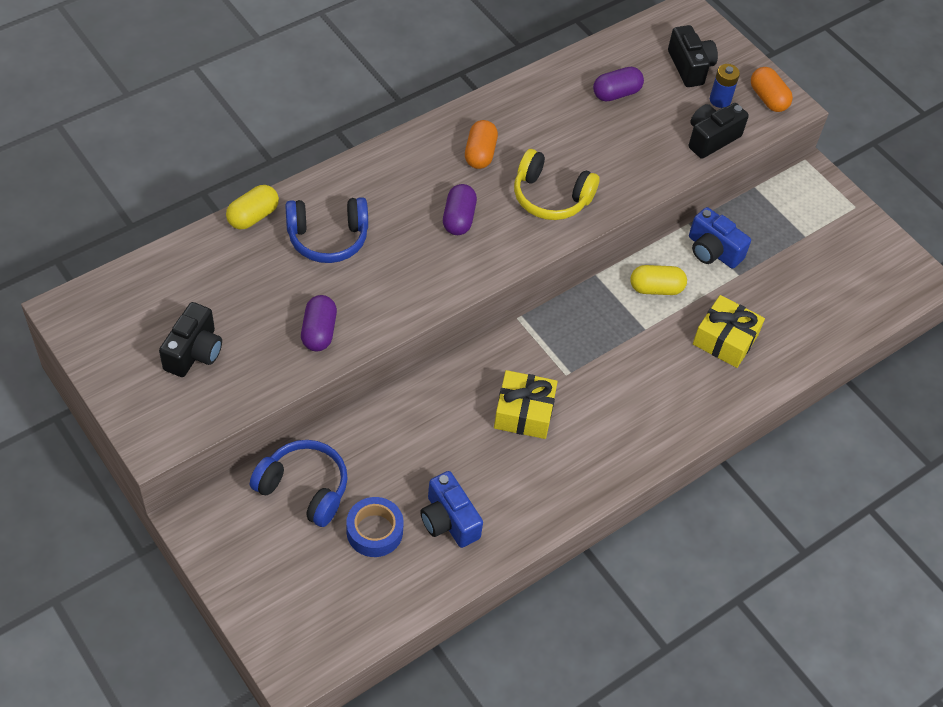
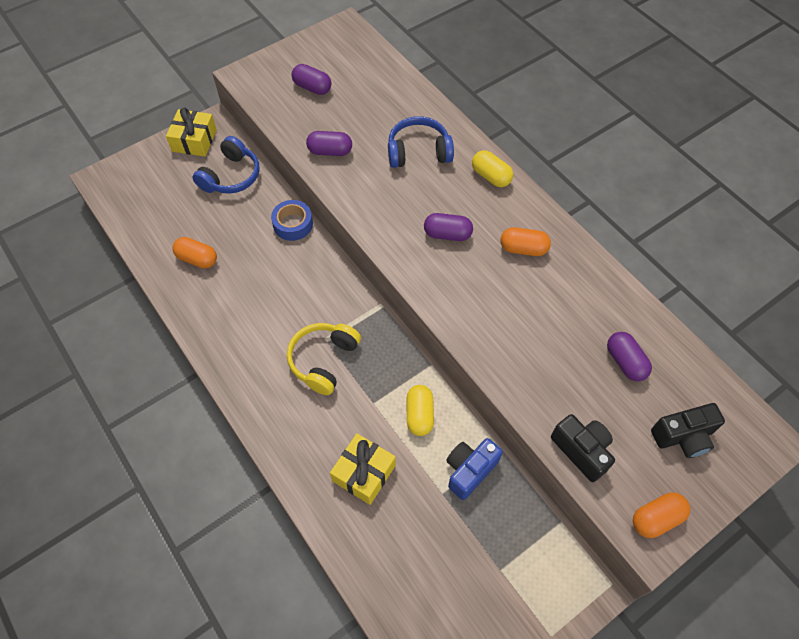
camera: 95 degrees right, 5 degrees up
black camera [159,302,222,377] -> purple capsule [292,64,331,95]
yellow capsule [226,185,279,229] -> yellow capsule moved to [472,150,513,187]
blue headphones [285,197,368,263] -> blue headphones turned 90 degrees clockwise [388,116,454,168]
blue tape [346,497,404,557] -> blue tape moved to [271,200,313,241]
blue camera [420,471,483,548] -> orange capsule [172,237,217,269]
yellow gift [494,370,558,439] -> yellow gift moved to [166,107,217,157]
yellow headphones [514,149,599,220] -> yellow headphones moved to [287,323,361,395]
blue battery [710,64,740,108] -> none

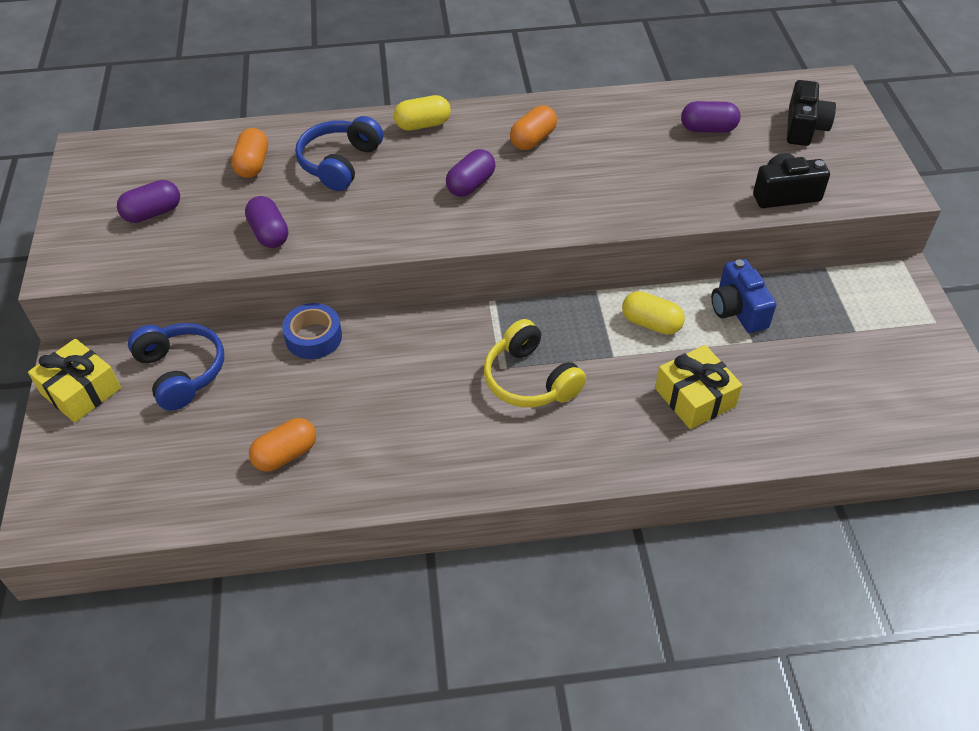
camera: 60 degrees left, 10 degrees down
purple capsule [306,131,352,156] -> purple capsule turned 60 degrees counterclockwise [245,196,288,248]
orange capsule [633,492,690,538] -> orange capsule moved to [231,128,268,178]

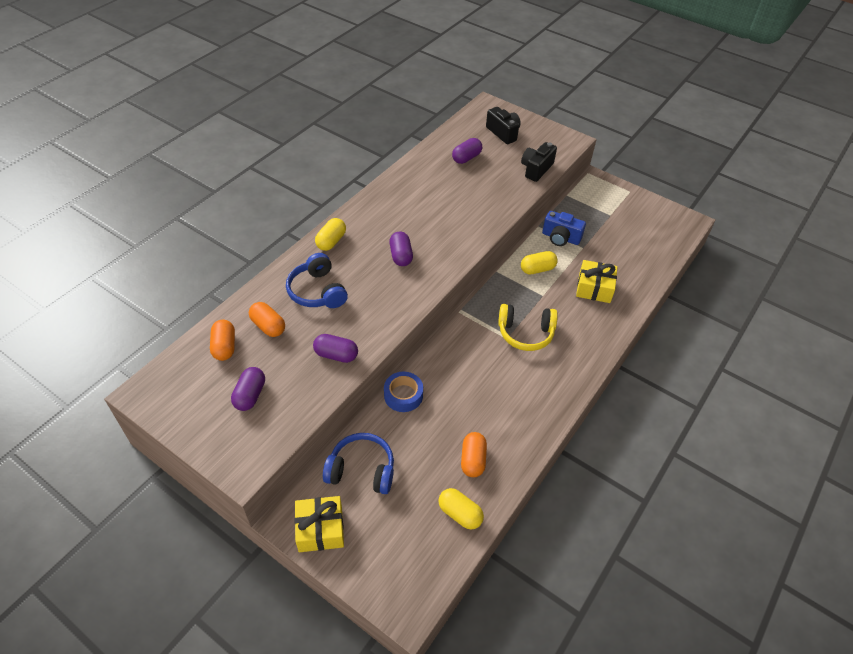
camera: 50 degrees left, 0 degrees up
orange capsule [510,105,557,150] -> orange capsule moved to [210,320,235,361]
none -> yellow capsule [438,488,484,530]

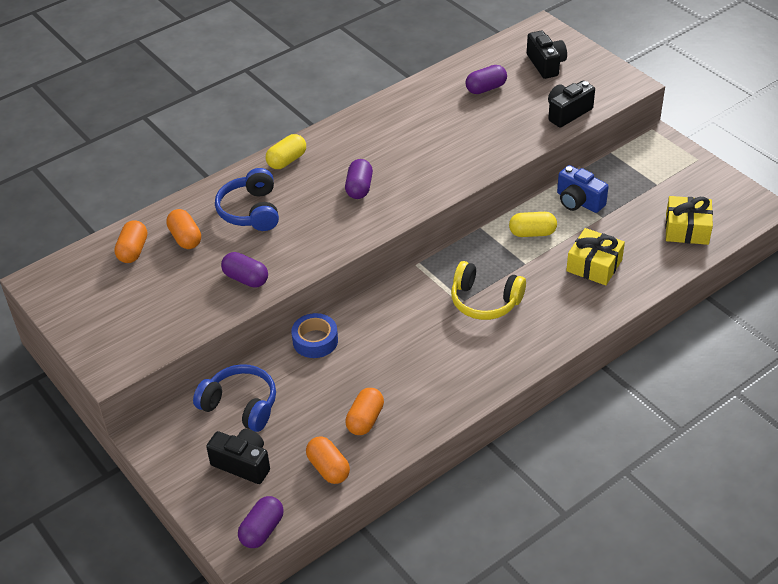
camera: 20 degrees right, 5 degrees down
purple capsule [231,367,265,411] -> purple capsule moved to [238,496,284,548]
yellow gift [295,496,344,552] -> yellow gift moved to [665,196,713,245]
yellow capsule [438,488,484,530] -> orange capsule [306,436,350,484]
none -> black camera [206,429,270,484]

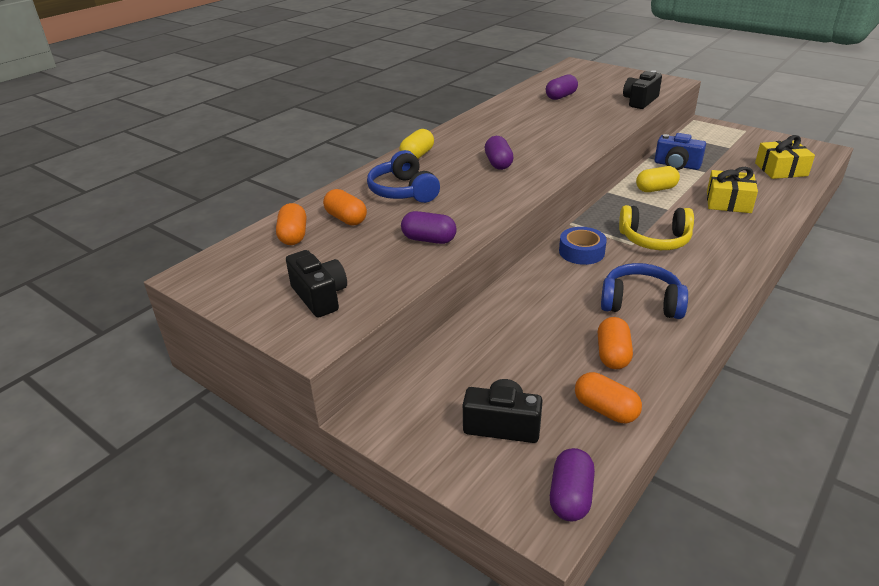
camera: 15 degrees left, 10 degrees down
blue headphones [193,364,276,432] -> blue headphones moved to [601,263,688,319]
blue tape [291,313,338,358] -> blue tape moved to [559,227,607,265]
black camera [527,31,567,79] -> black camera moved to [286,250,347,318]

